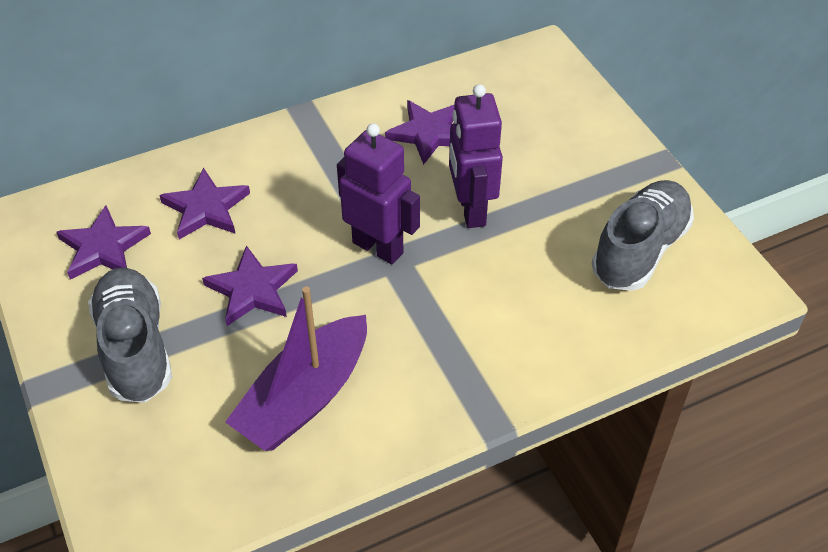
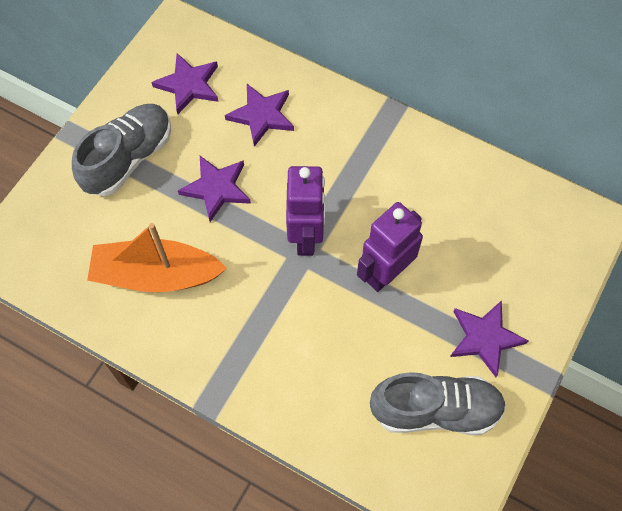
camera: 55 degrees right, 15 degrees up
purple boat [225,287,367,451] -> orange boat [87,223,227,292]
purple star [385,100,455,165] -> purple star moved to [450,300,528,377]

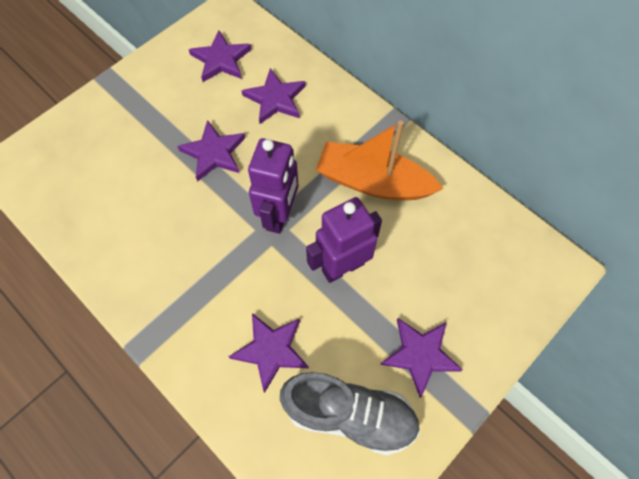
camera: 15 degrees right, 0 degrees up
grey shoe [72,104,171,196] -> none
orange boat [87,223,227,292] -> orange boat moved to [316,121,444,200]
none -> purple star [229,313,309,393]

